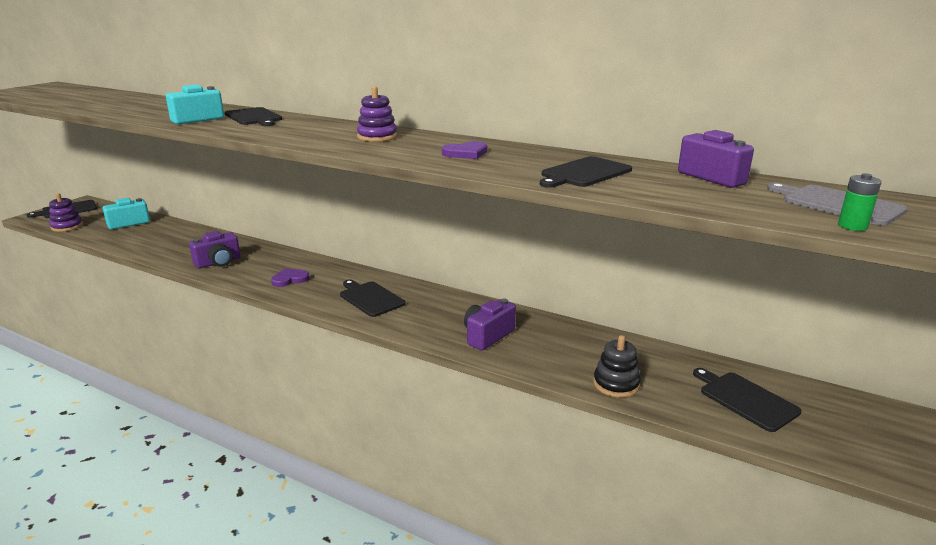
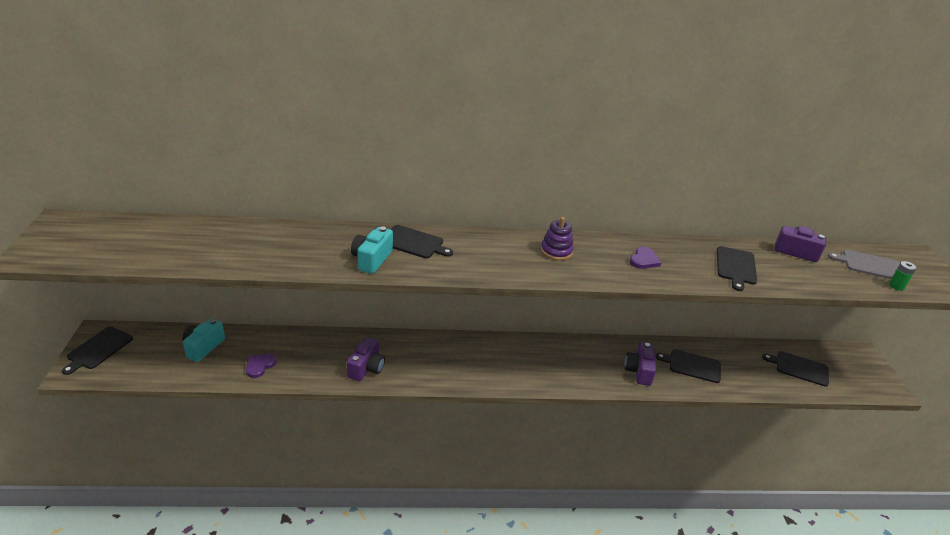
camera: 35 degrees left, 10 degrees up
purple stacking toy [49,193,83,232] -> none
purple heart [271,268,310,287] -> purple heart moved to [246,353,277,378]
black cutting board [340,280,406,317] -> black cutting board moved to [656,349,721,383]
black stacking toy [593,335,641,398] -> none

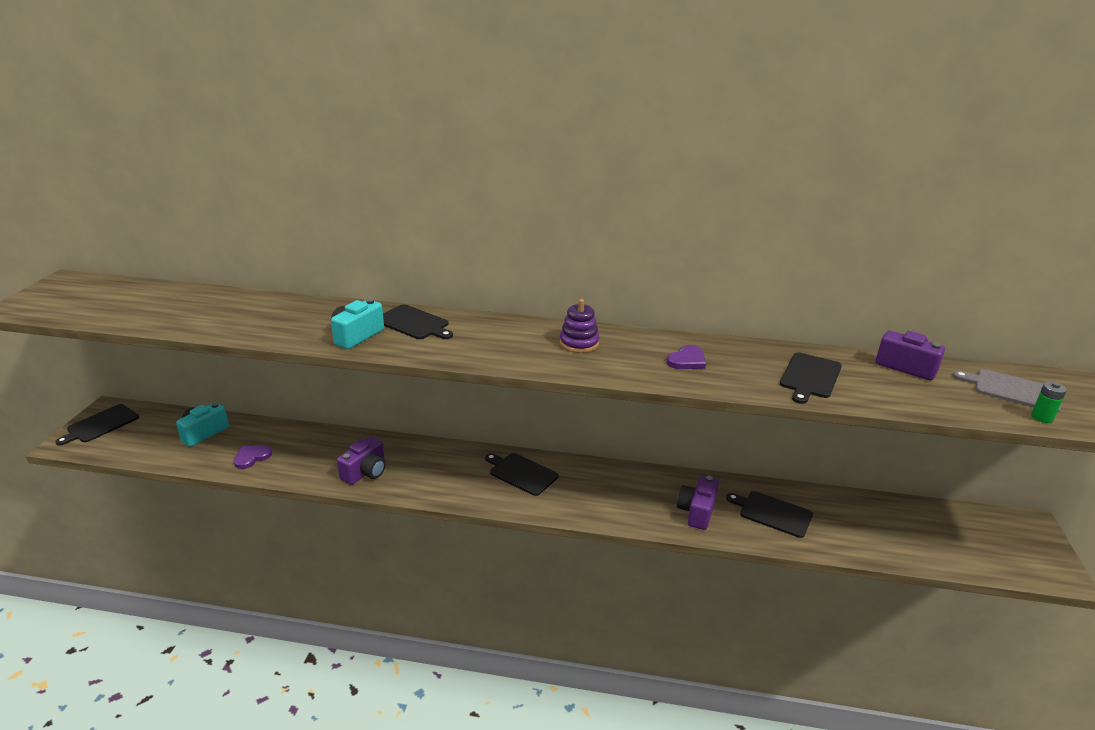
camera: 15 degrees right, 5 degrees down
black cutting board [762,351,829,387] -> black cutting board moved to [485,453,558,496]

